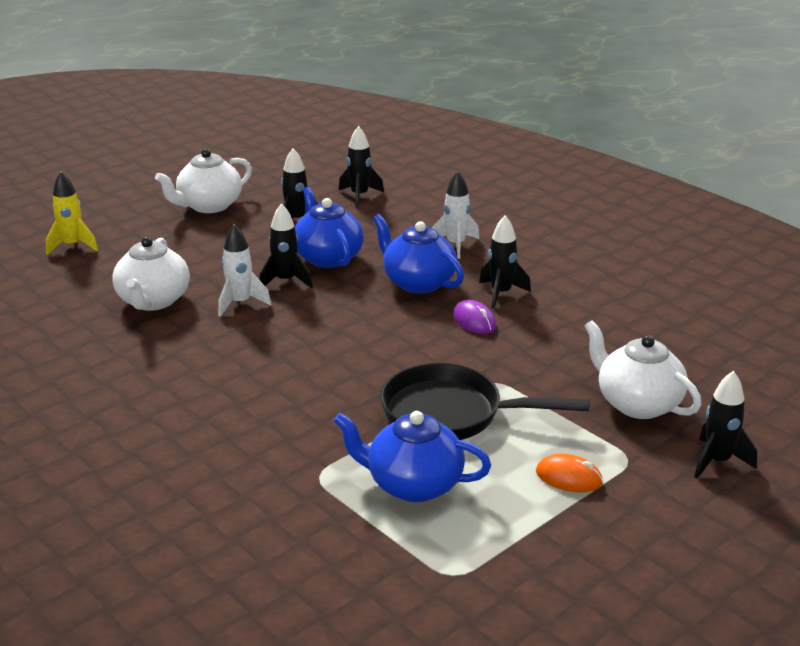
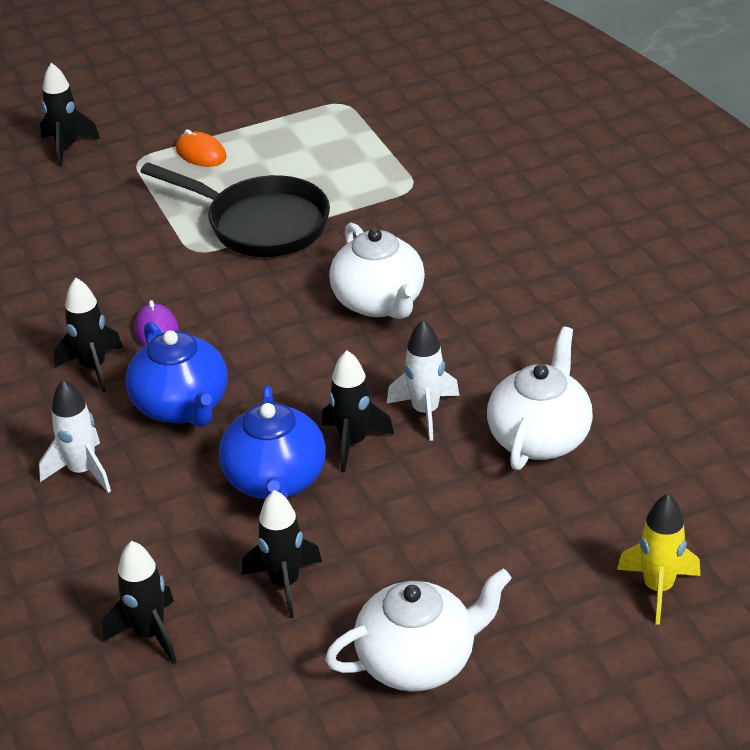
camera: 160 degrees left, 10 degrees up
blue teapot [334,411,491,502] -> none
white teapot [584,320,701,419] -> white teapot moved to [329,222,425,319]

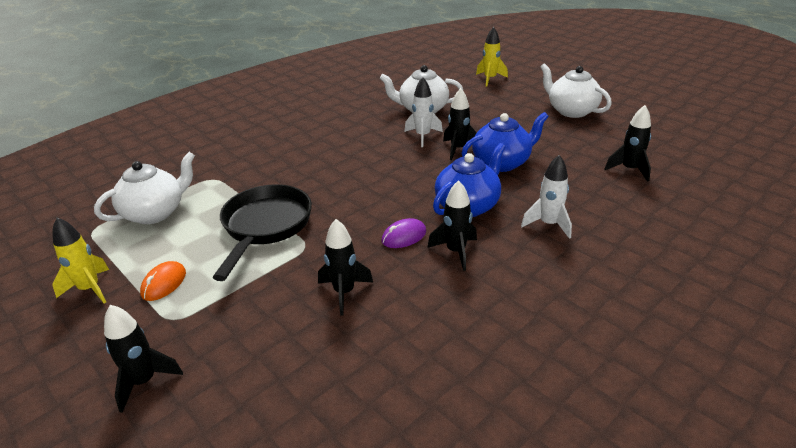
camera: 110 degrees left, 5 degrees down
black rocket [242,490,322,619] -> black rocket moved to [318,219,373,316]
white teapot [329,222,425,319] -> white teapot moved to [94,152,195,224]
none -> yellow rocket [52,217,109,304]

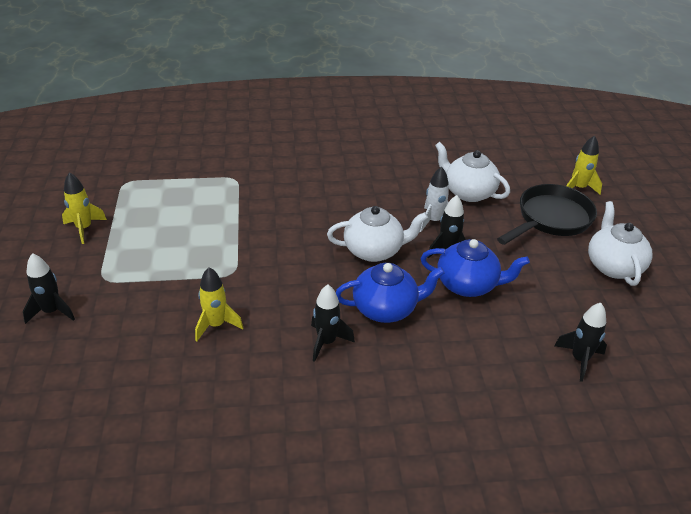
camera: 35 degrees right, 5 degrees up
white teapot [94,152,195,224] -> white teapot moved to [327,206,428,262]
orange mouse [140,261,186,301] -> none
black pan [212,184,312,281] -> black pan moved to [497,184,597,245]
black rocket [318,219,373,316] -> yellow rocket [195,267,243,341]
purple mouse [382,218,426,248] -> none
white rocket [521,155,572,239] -> none

